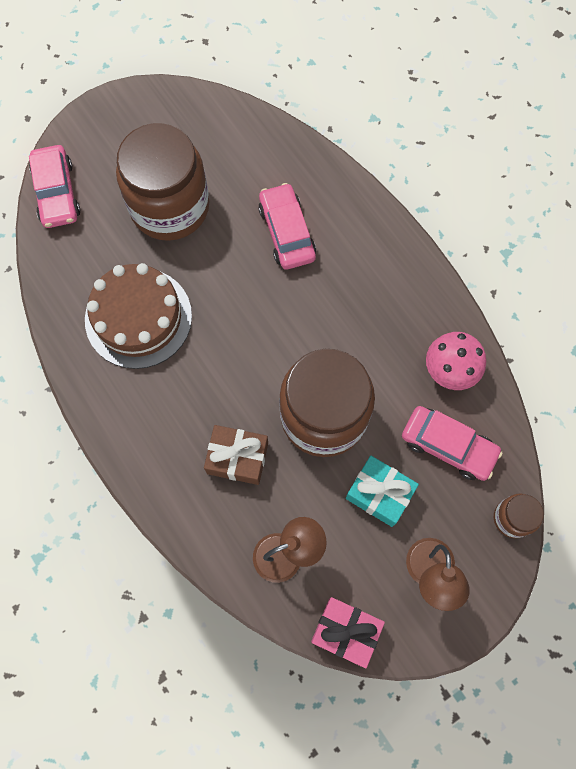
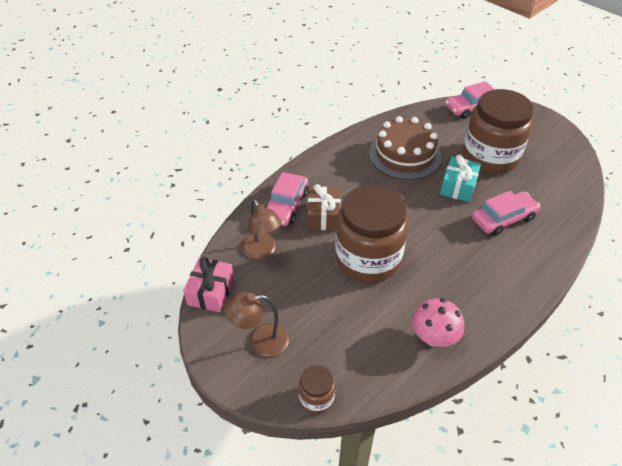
camera: 80 degrees right, 25 degrees down
turquoise gift [346,456,419,527] -> turquoise gift moved to [440,155,481,202]
pink car [402,406,502,481] -> pink car moved to [265,172,309,226]

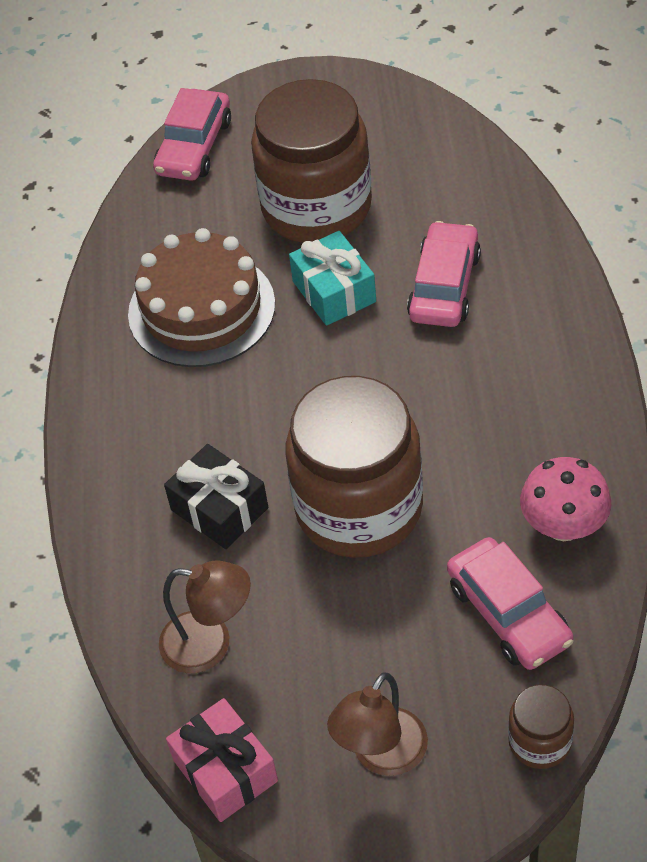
camera: 45 degrees left, 5 degrees up
pink car [265,172,309,226] -> pink car moved to [447,537,574,670]
brown gift [308,184,341,230] -> black gift [164,444,268,549]

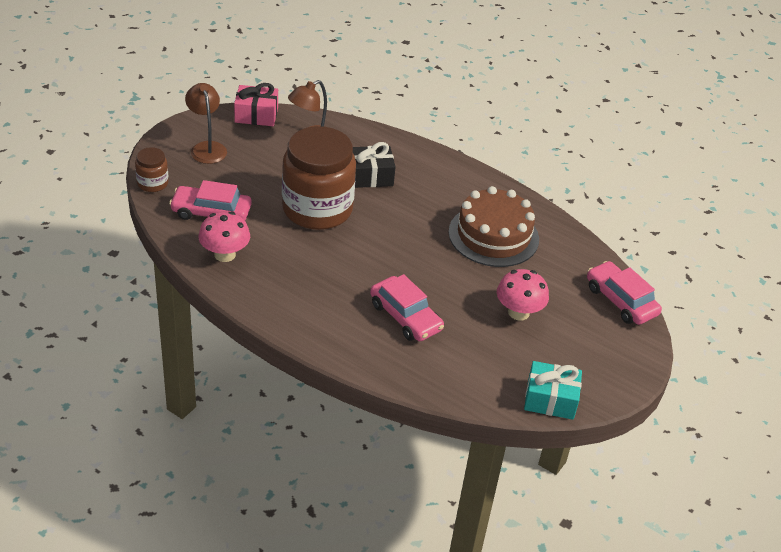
camera: 120 degrees right, 10 degrees down
brown jar [251,79,372,243] -> pink mushroom [497,269,549,320]
turquoise gift [289,231,376,326] -> turquoise gift moved to [524,361,582,420]

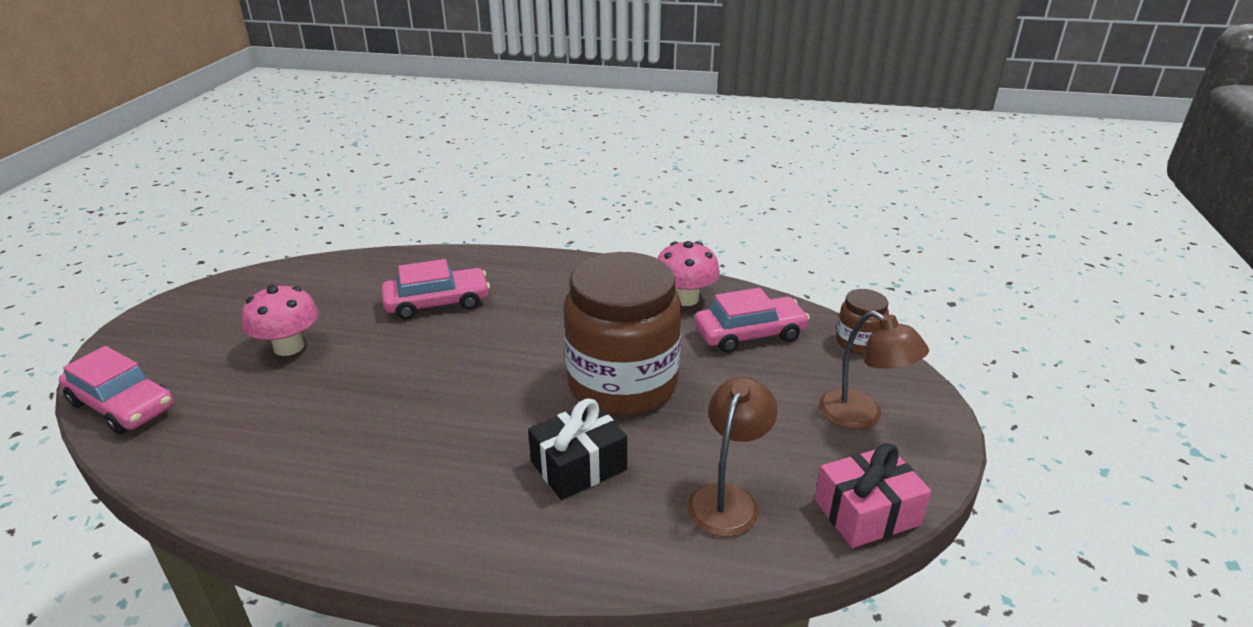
camera: 160 degrees right, 10 degrees down
pink car [370,274,444,341] -> pink car turned 135 degrees clockwise [381,259,490,320]
brown cake [448,186,539,267] -> none
turquoise gift [524,361,582,420] -> none

